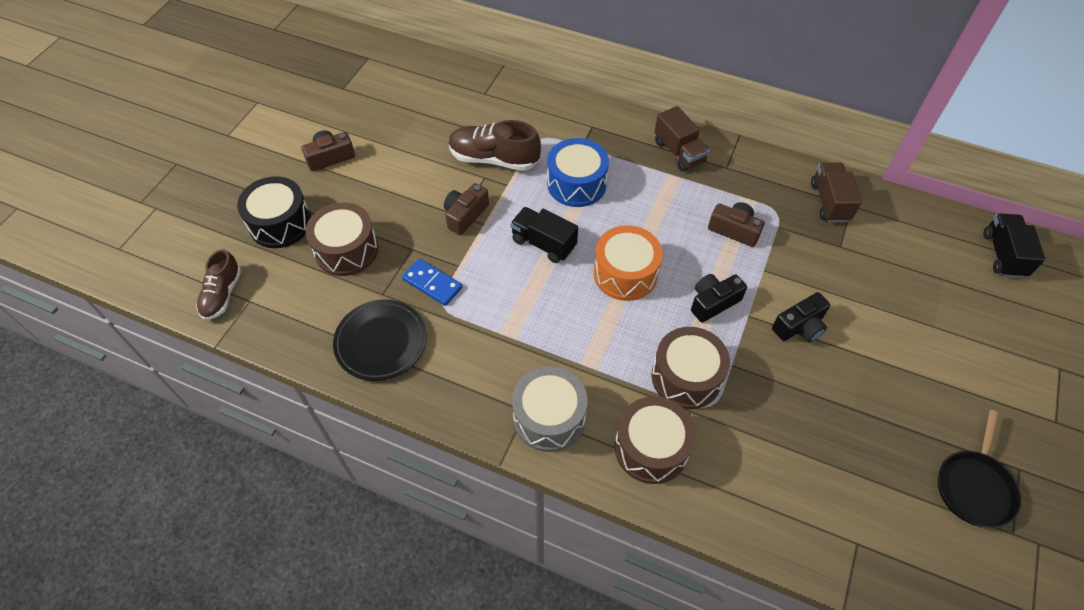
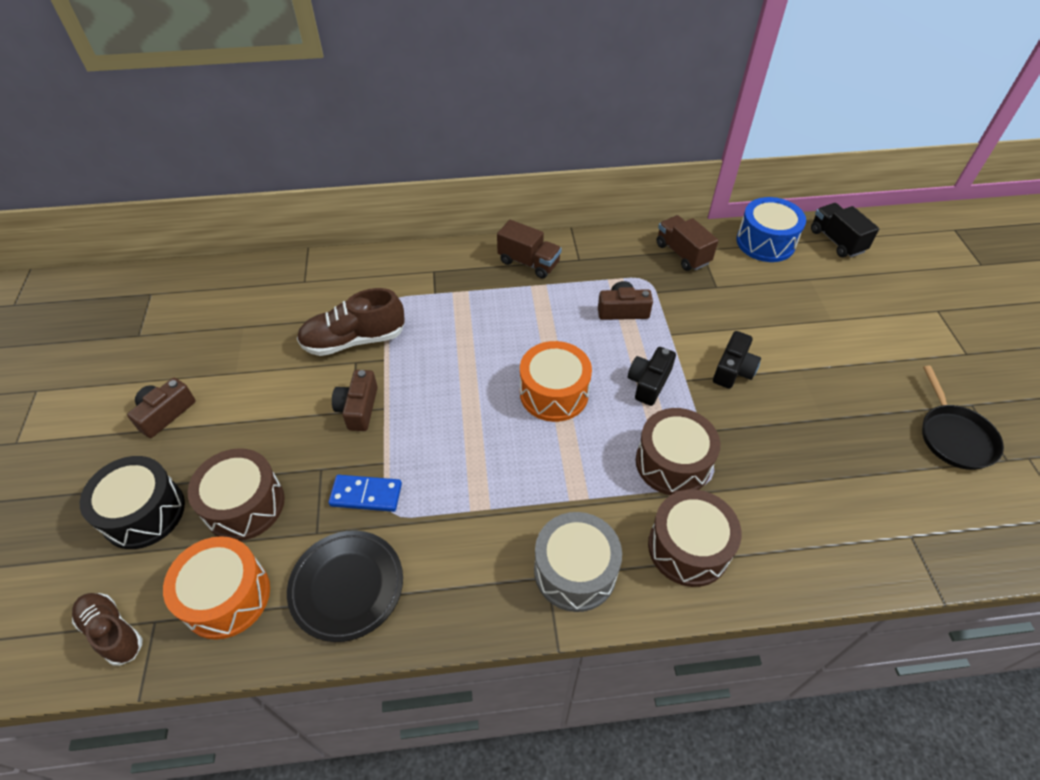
camera: 30 degrees left, 5 degrees down
brown shoe [196,249,241,320] -> brown shoe turned 150 degrees clockwise [72,593,143,666]
black truck [510,207,578,263] -> none
blue drum [547,138,609,207] -> blue drum moved to [737,197,806,262]
none -> orange drum [163,536,270,640]

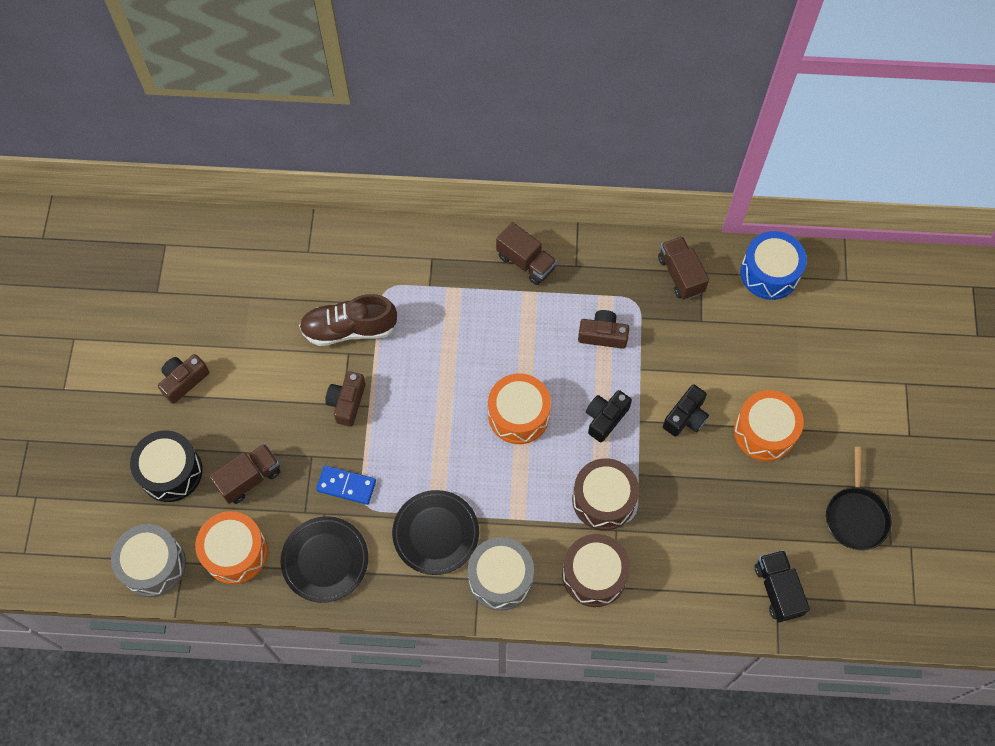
camera: 10 degrees right, 15 degrees up
brown shoe [72,593,143,666] -> grey drum [111,524,186,597]
brown drum [188,448,285,541] -> brown truck [209,443,280,504]
black truck [811,203,879,257] -> black truck moved to [755,550,810,622]
none -> black plate [392,490,479,575]
none -> orange drum [734,390,804,461]

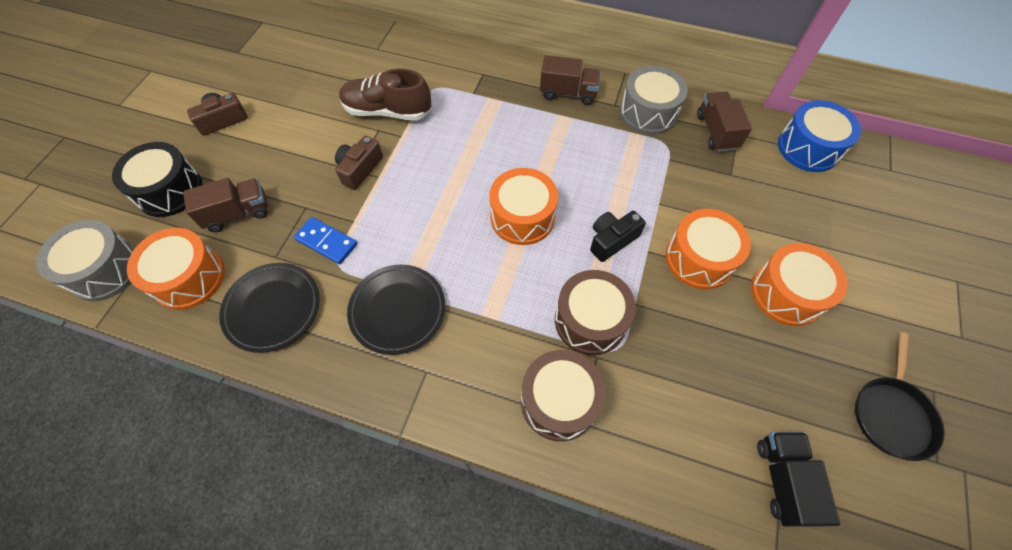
camera: 15 degrees right, 5 degrees down
grey drum [468,537,534,611] -> grey drum moved to [620,66,688,135]
brown truck [496,222,557,285] -> brown truck turned 45 degrees counterclockwise [540,55,601,105]
brown camera [578,310,629,349] -> none
black camera [663,384,709,437] -> orange drum [666,209,751,289]

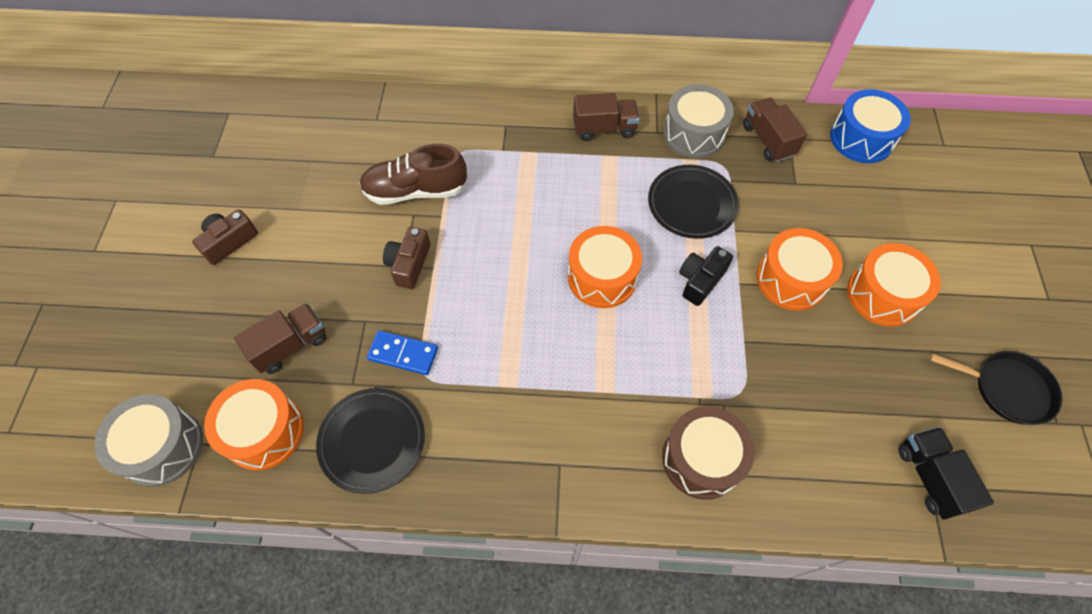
camera: 15 degrees left, 0 degrees up
black drum [112,142,202,217] -> none
black plate [347,265,445,355] -> black plate moved to [648,165,738,239]
brown drum [555,270,636,355] -> none
black pan [855,332,945,461] -> black pan turned 75 degrees counterclockwise [930,351,1063,425]

